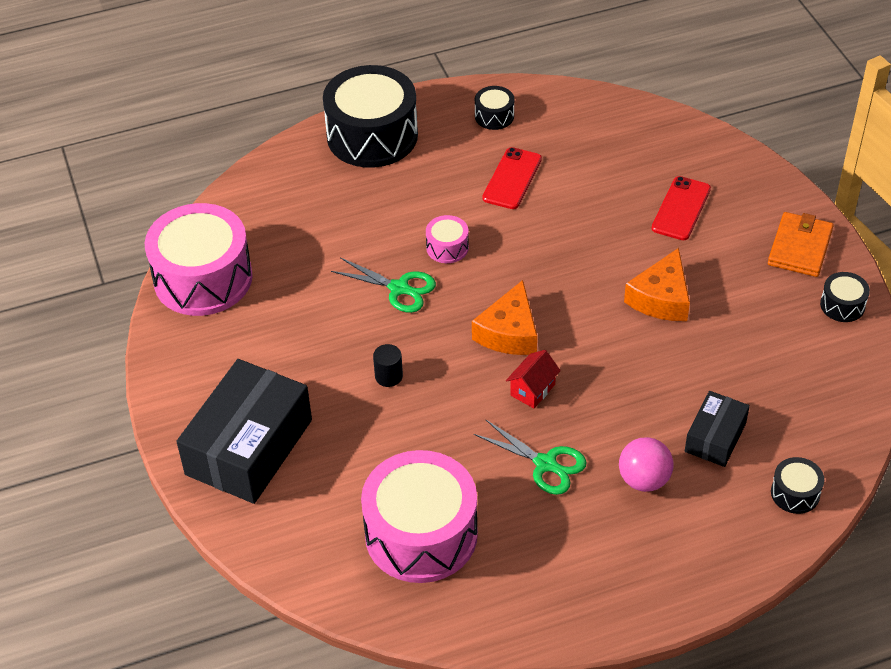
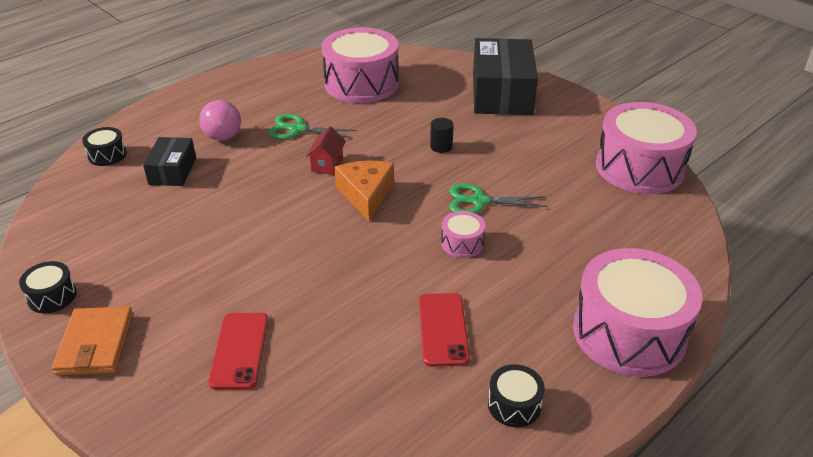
camera: 155 degrees right, 10 degrees down
black drum [323,65,418,168] -> pink drum [573,248,703,377]
orange cheese [624,248,690,321] -> none

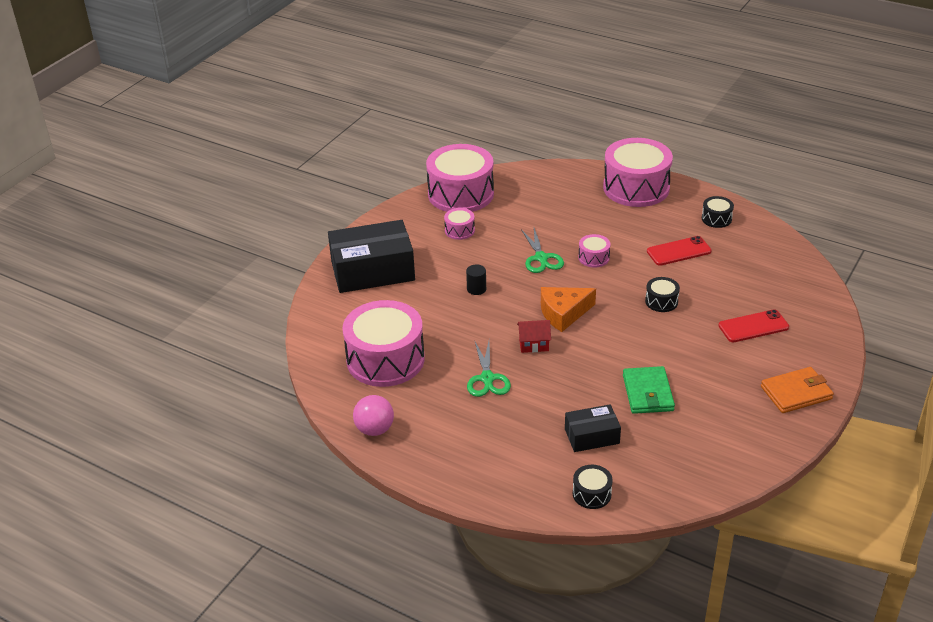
camera: 105 degrees left, 0 degrees up
black drum [19,261,77,313] -> black drum moved to [645,277,680,312]
pink ball [199,100,241,141] -> pink ball moved to [353,395,394,436]
none -> pink drum [444,208,475,240]
none -> green wallet [623,366,675,414]

